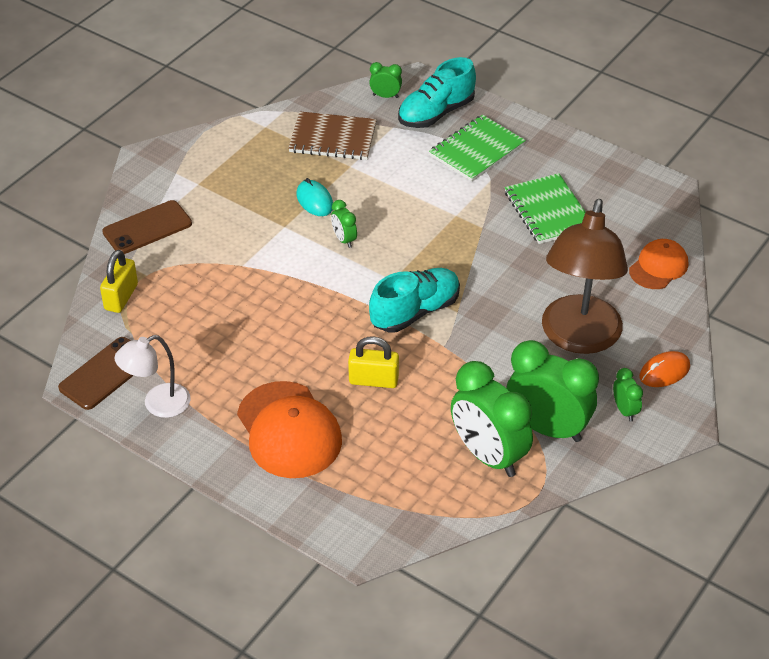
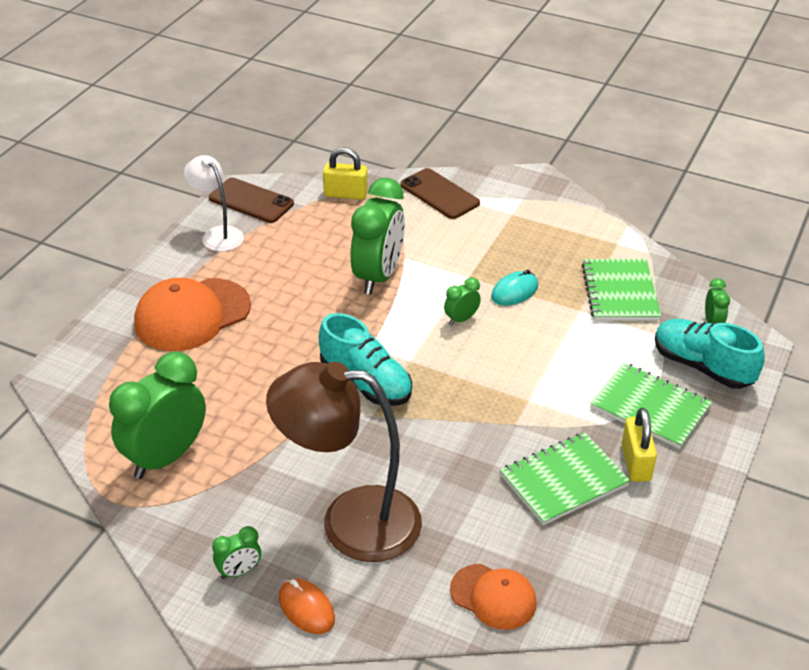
camera: 80 degrees right, 5 degrees down
brown notebook [288,112,377,160] -> green notebook [582,259,661,321]
yellow padlock [348,336,399,388] -> yellow padlock moved to [621,408,657,482]
green clock [506,340,599,442] -> green clock moved to [350,178,405,295]

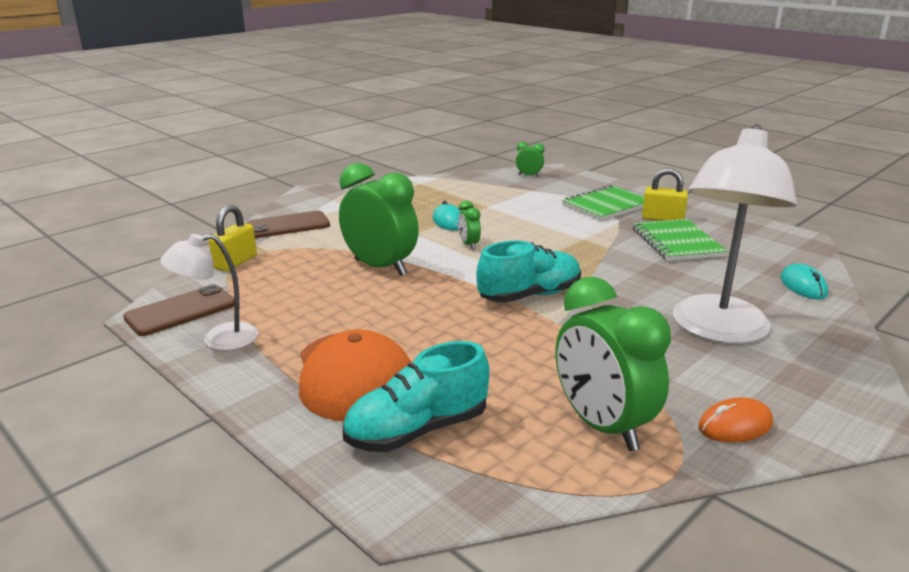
camera: 70 degrees left, 15 degrees down
green clock [212,526,261,579] -> none
brown lamp [266,361,422,562] -> white lamp [673,124,797,344]
orange mouse [279,578,335,634] -> orange mouse moved to [698,397,773,443]
orange cap [450,564,537,630] -> turquoise mouse [780,264,828,299]
green notebook [582,259,661,321] -> none
turquoise shoe [655,319,765,389] -> turquoise shoe moved to [343,341,490,452]

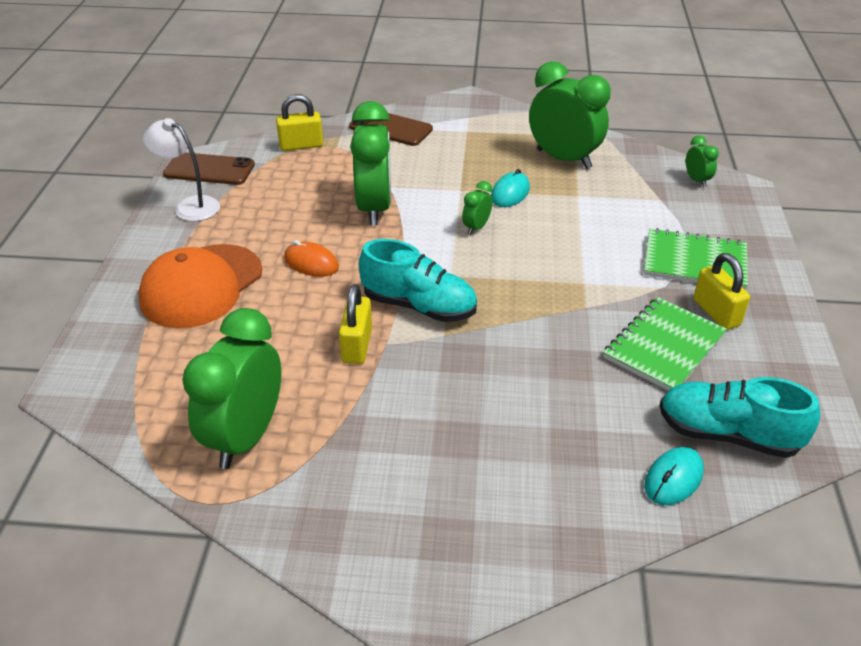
camera: 50 degrees right, 15 degrees up
turquoise shoe [343,341,490,452] -> turquoise shoe moved to [660,377,820,458]
white lamp [673,124,797,344] -> none
orange mouse [698,397,773,443] -> orange mouse moved to [284,240,339,277]
none -> yellow padlock [339,284,372,364]
none -> green clock [529,61,611,169]

